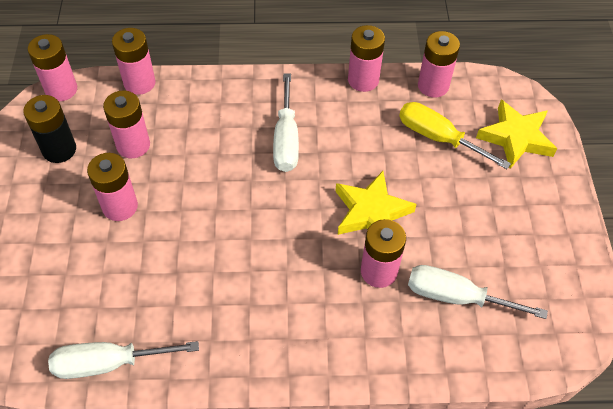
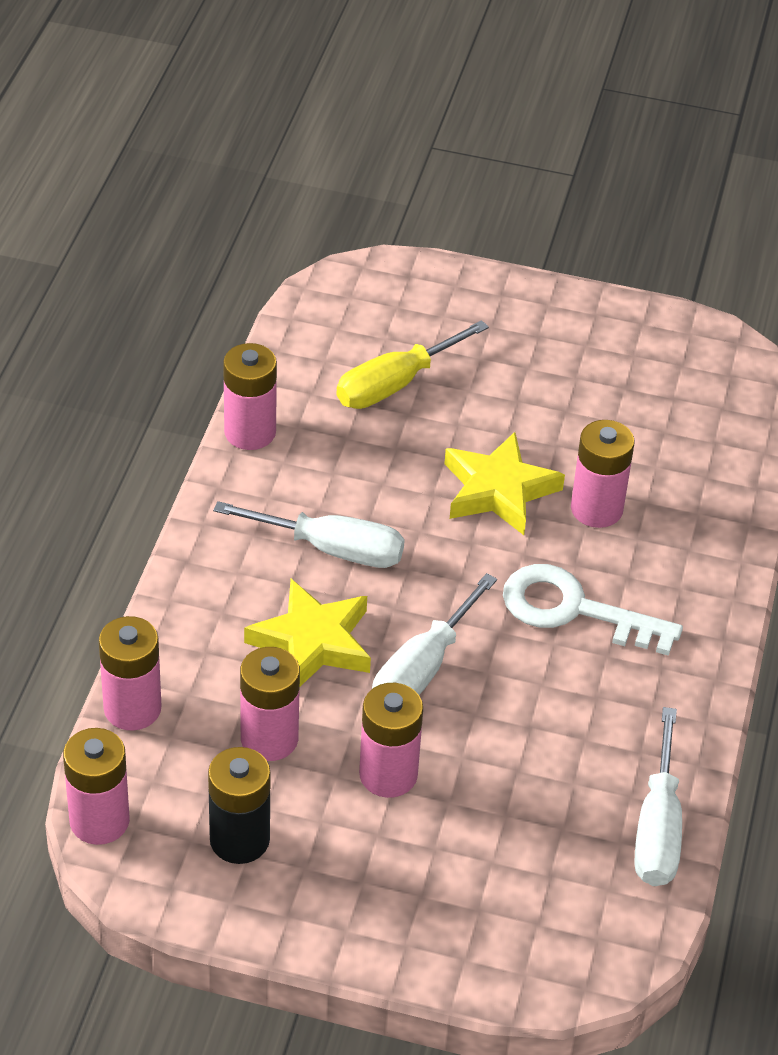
camera: 75 degrees left, 10 degrees down
white screwdriver [408,265,548,319] -> white screwdriver moved to [372,573,497,695]
pink battery [418,31,460,98] -> none
yellow star [476,100,557,169] -> yellow star moved to [244,579,371,686]
none -> white key [503,564,683,656]

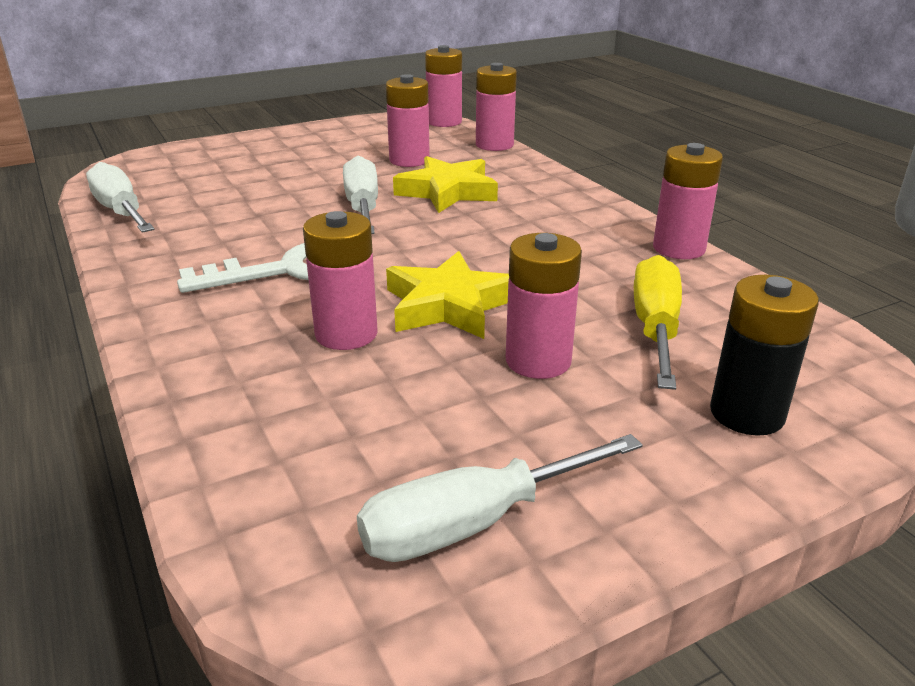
camera: 140 degrees right, 15 degrees down
black battery [208,747,270,864] -> black battery moved to [710,275,819,436]
white screwdriver [213,501,405,568] -> white screwdriver moved to [357,434,643,562]
pink battery [359,683,423,798] -> pink battery moved to [506,233,582,379]

